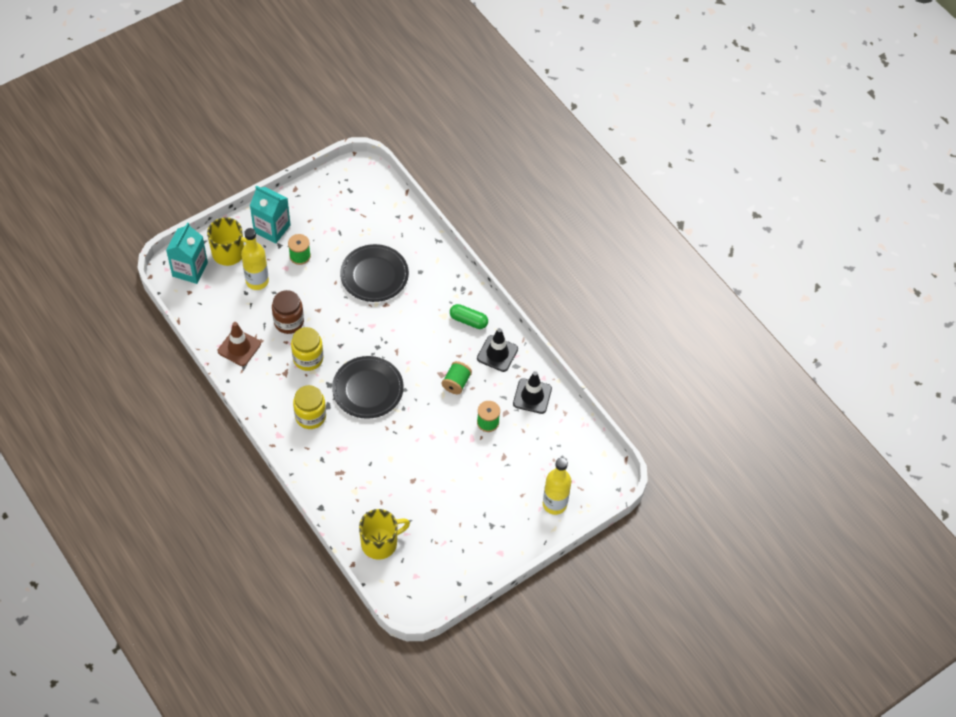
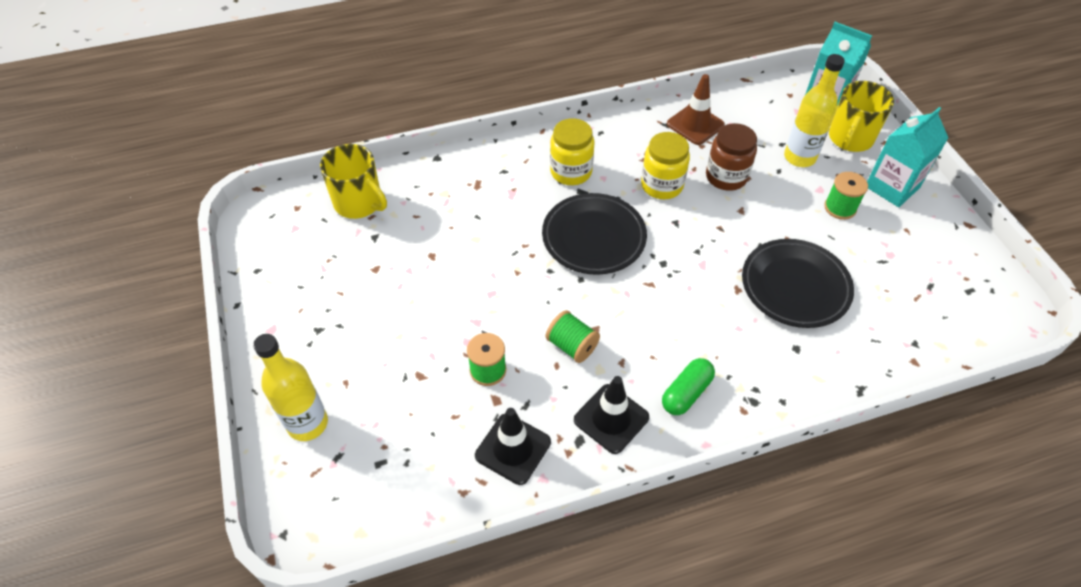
camera: 110 degrees right, 5 degrees down
yellow mug [359,509,410,560] -> yellow mug turned 45 degrees counterclockwise [320,144,387,219]

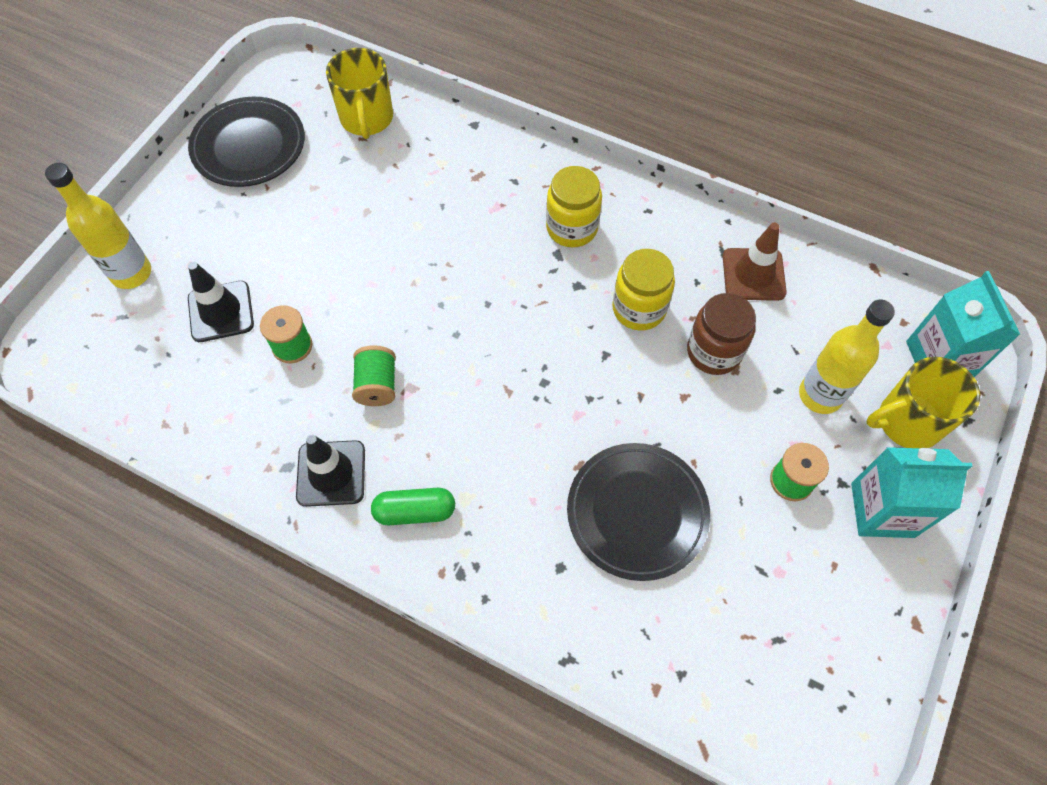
camera: 45 degrees right, 10 degrees up
black traffic cone [475,408,551,485] -> black traffic cone moved to [188,262,254,342]
black plate [542,193,647,275] -> black plate moved to [188,97,305,187]

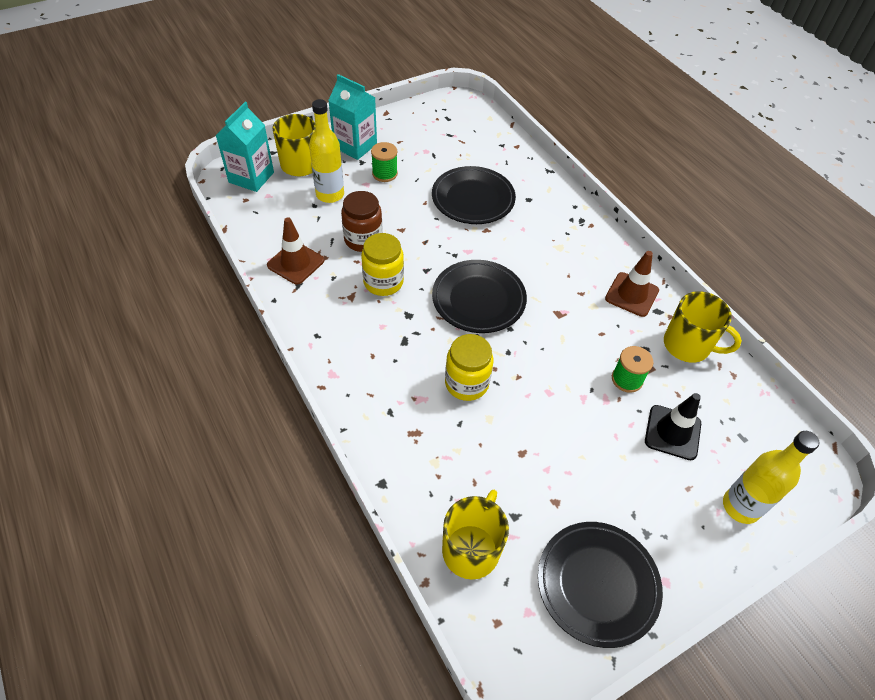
camera: 150 degrees left, 10 degrees down
black traffic cone [296,435,365,507] -> brown traffic cone [605,251,659,317]
green spool [352,345,396,406] -> none
green capsule [371,488,455,525] -> none
yellow jar [546,166,602,247] -> yellow jar moved to [445,334,493,401]
none -> black plate [432,260,527,333]
none -> yellow mug [664,291,742,363]

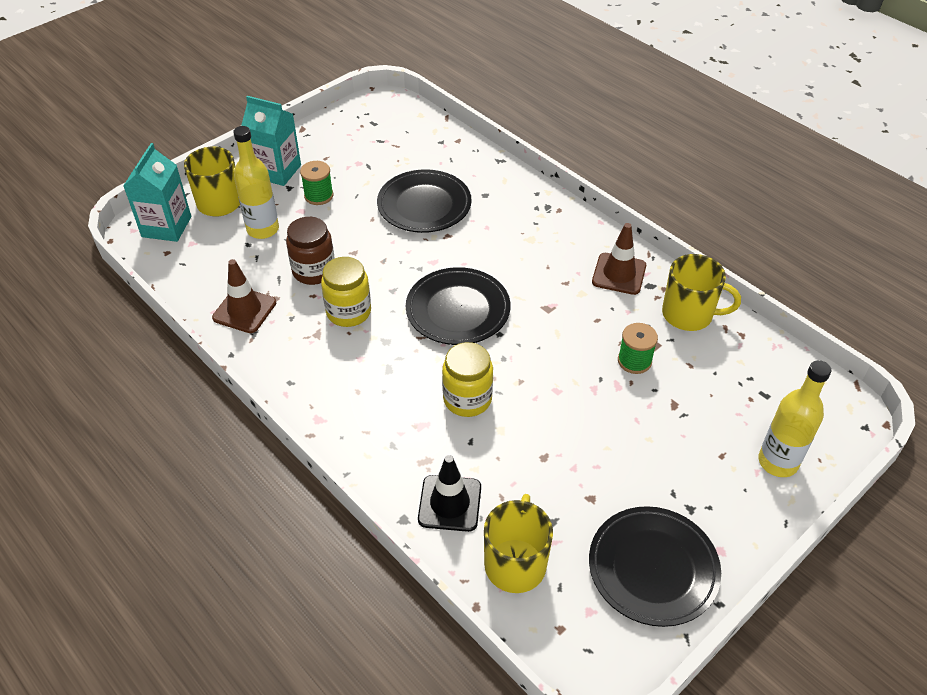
camera: 10 degrees left, 5 degrees down
black traffic cone [645,393,701,460] -> black traffic cone moved to [418,455,481,532]

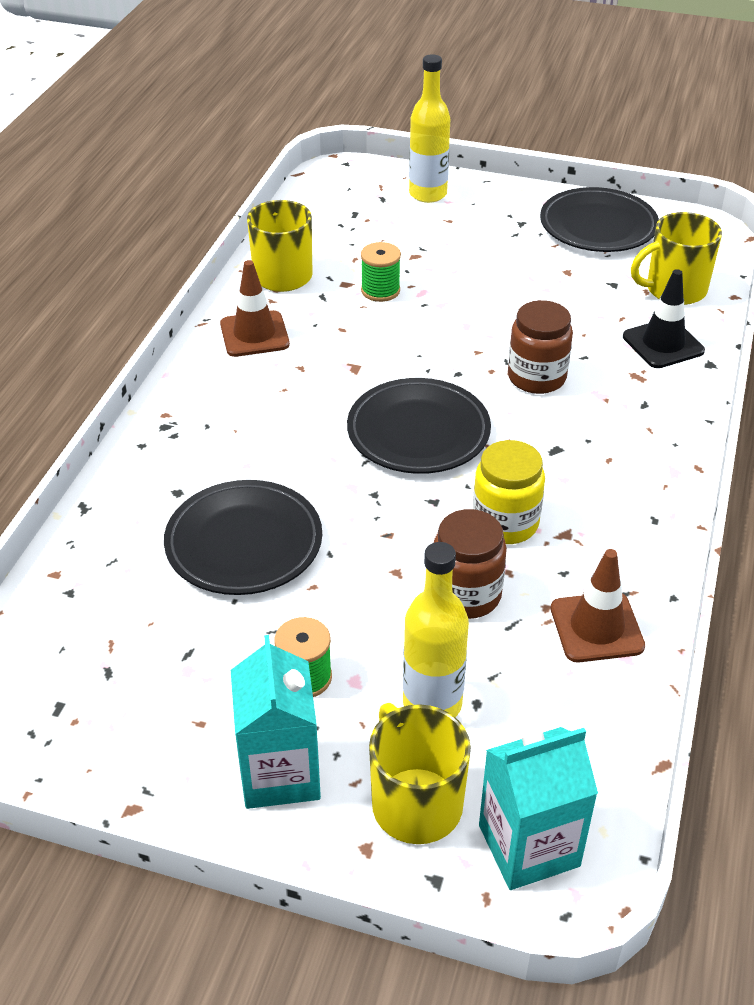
camera: 120 degrees left, 5 degrees down
yellow jar [442,342,493,417] -> brown jar [508,300,573,394]

